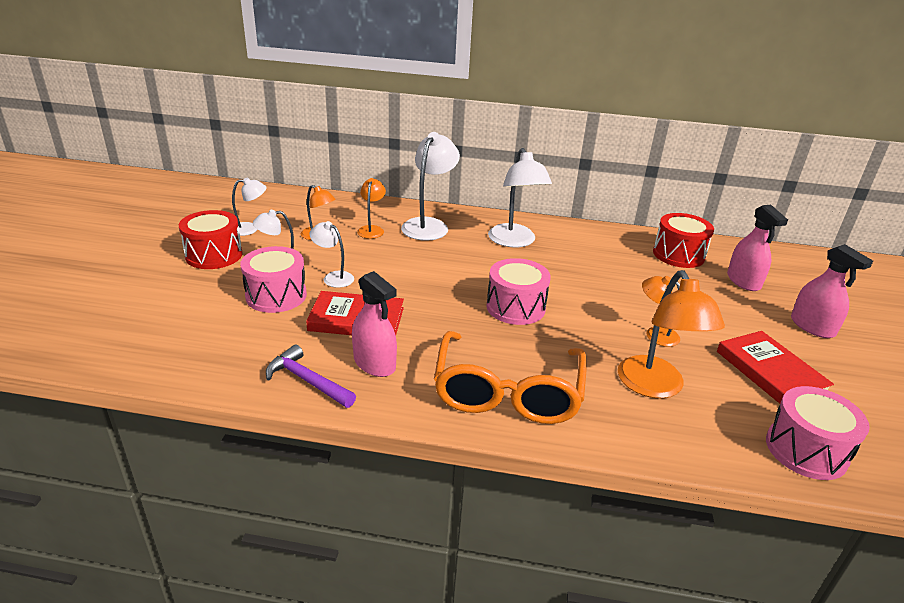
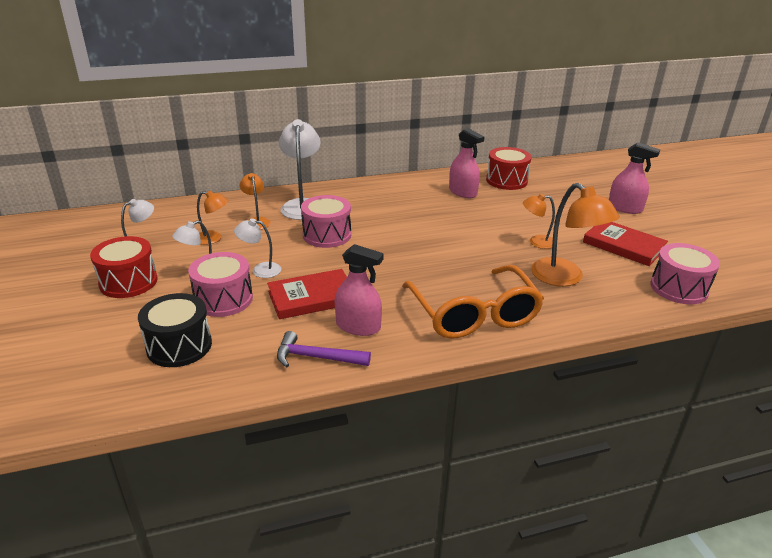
camera: 25 degrees left, 0 degrees up
pink drum [486,258,551,325] -> pink drum moved to [301,195,351,248]
white lamp [488,148,552,247] -> none
pink spray bottle [727,205,788,291] -> pink spray bottle moved to [449,128,484,198]
none -> black drum [138,293,212,367]

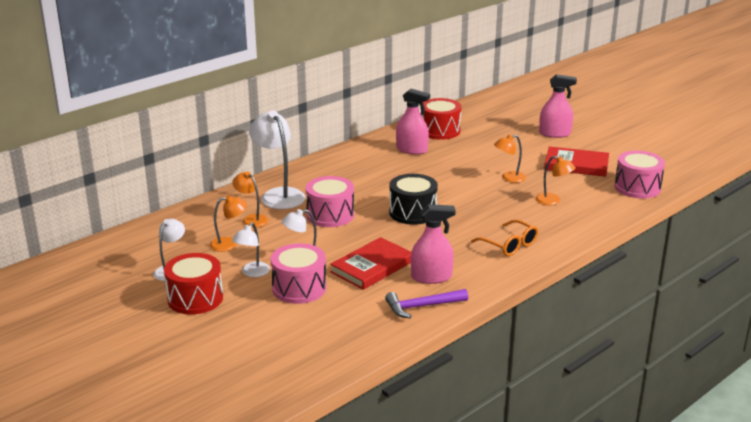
camera: 25 degrees left, 5 degrees down
black drum [138,293,212,367] -> black drum moved to [389,174,438,225]
orange glasses [402,265,544,339] -> orange glasses [471,220,538,256], size x0.54
orange lamp [531,183,620,286] -> orange lamp [536,156,576,205], size x0.56

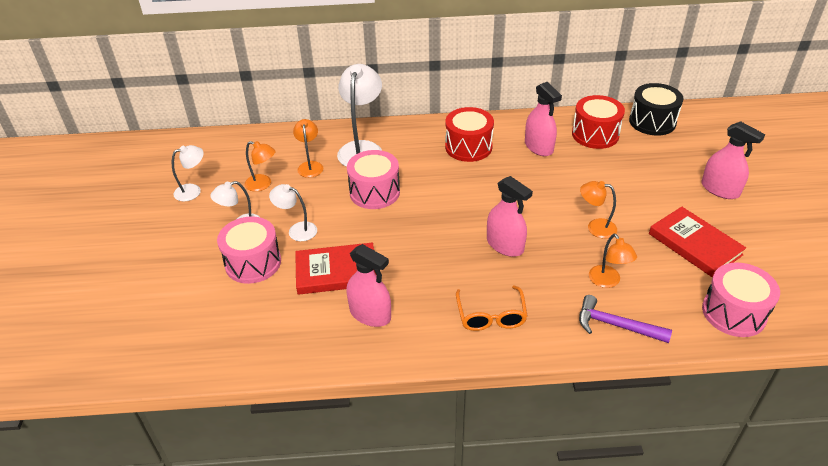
camera: 40 degrees right, 15 degrees up
red drum [164,253,223,315] -> red drum moved to [445,107,494,162]
purple hammer [385,289,468,318] -> purple hammer moved to [579,295,672,343]
black drum [389,174,438,225] -> black drum moved to [629,83,684,136]
none -> pink spray bottle [487,176,533,257]

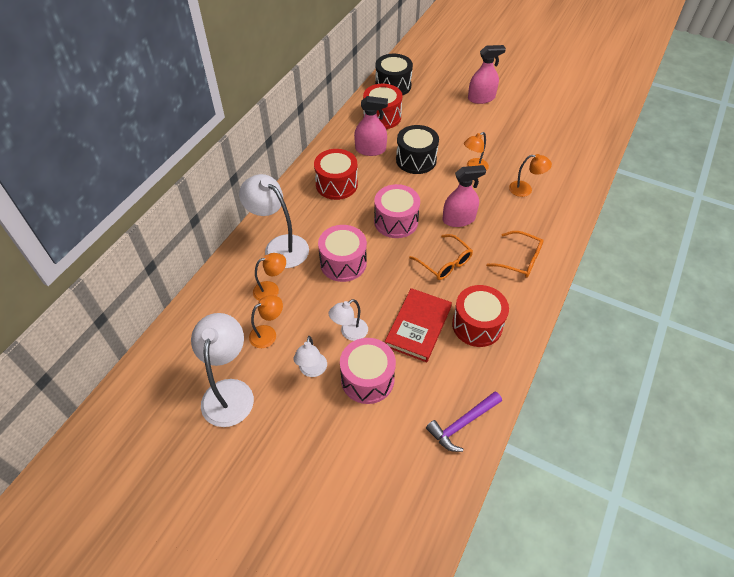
camera: 60 degrees left, 10 degrees up
white lamp [172,145,204,201] -> white lamp [191,313,254,427], size x1.79
orange lamp [293,119,323,178] -> orange lamp turned 135 degrees clockwise [253,253,286,301]
pink spray bottle [346,244,391,327] -> red drum [452,285,509,347]
purple hammer [579,295,672,343] -> purple hammer moved to [426,391,502,452]
red book [649,207,746,277] -> none
pink drum [702,263,780,337] -> pink drum moved to [374,184,420,238]
none -> black drum [396,125,439,174]
none -> orange glasses [409,234,473,280]

